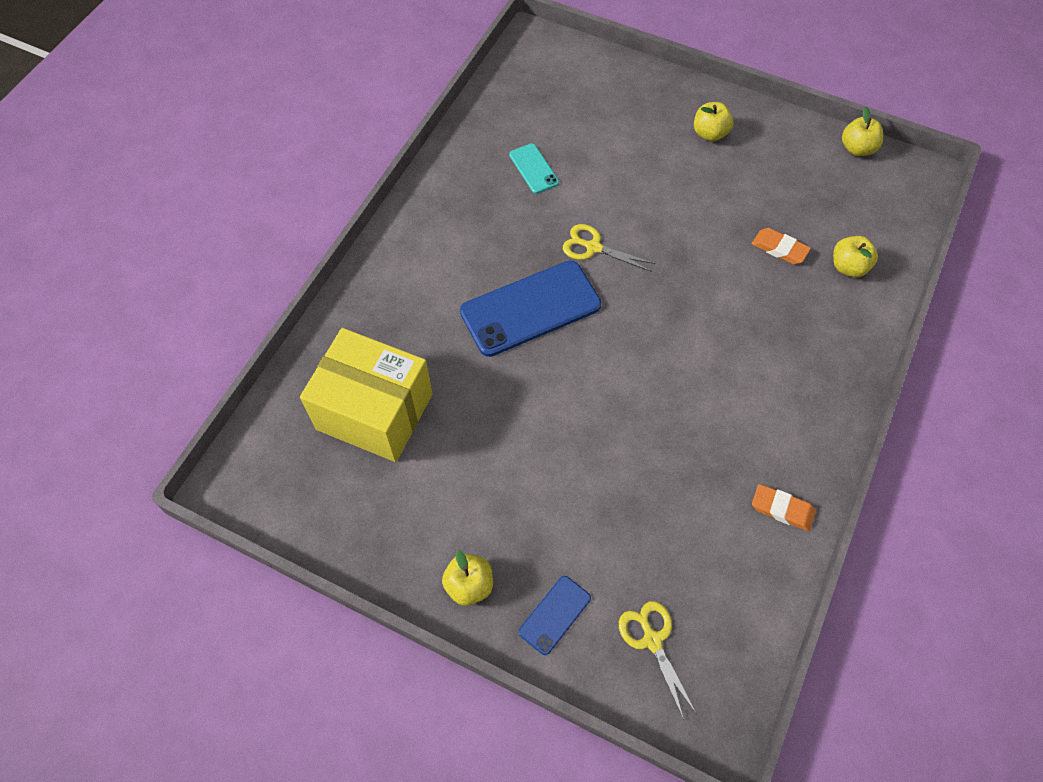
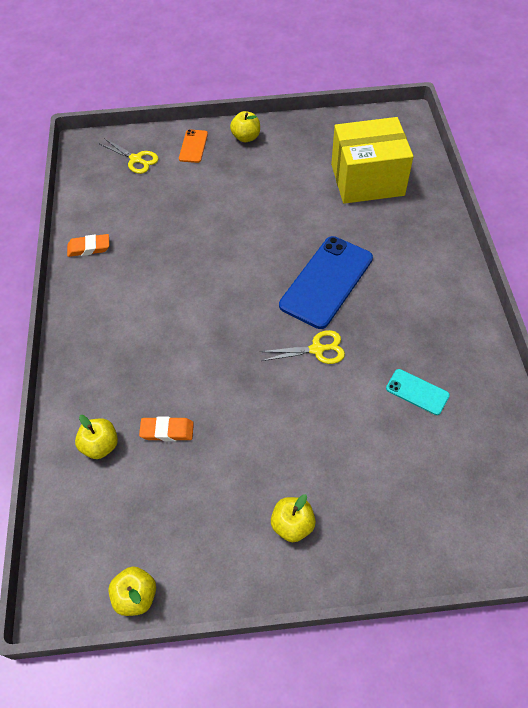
camera: 150 degrees right, 5 degrees down
blue phone [519,576,591,655] -> orange phone [179,129,208,163]

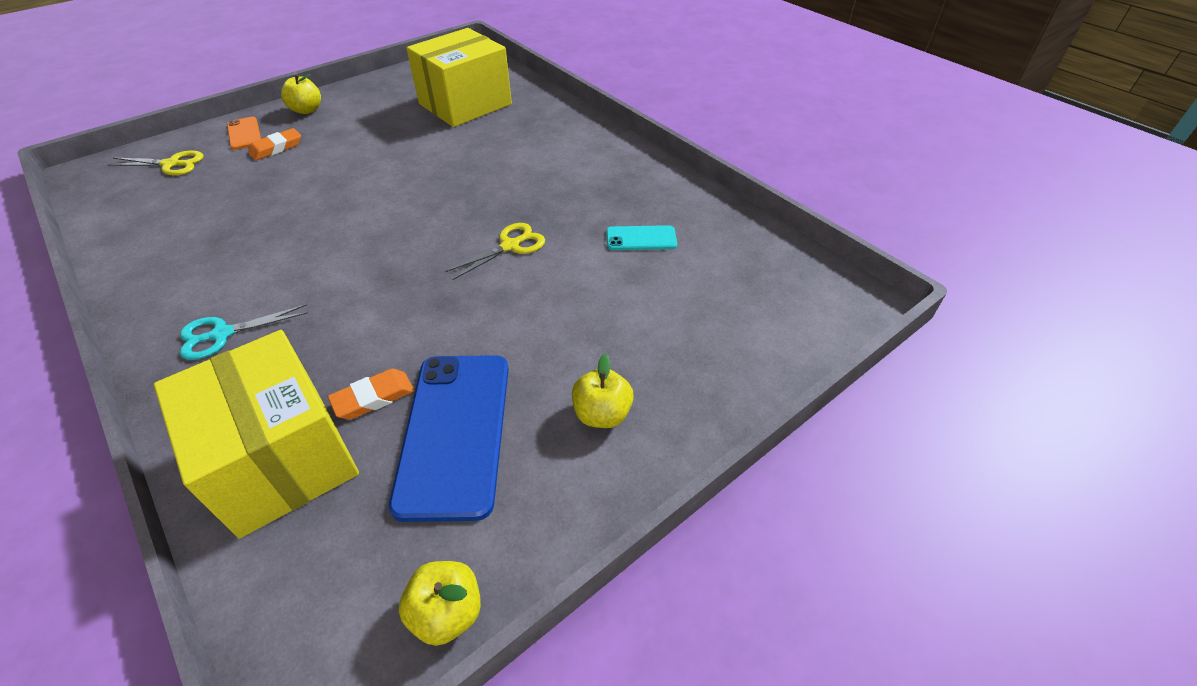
camera: 35 degrees left, 10 degrees down
orange eraser [67,234,109,257] -> orange eraser moved to [248,128,301,160]
yellow apple [75,415,118,459] -> yellow box [154,330,359,538]
blue phone [279,236,373,329] -> blue phone moved to [389,355,509,522]
none -> turquoise scissors [180,304,308,360]

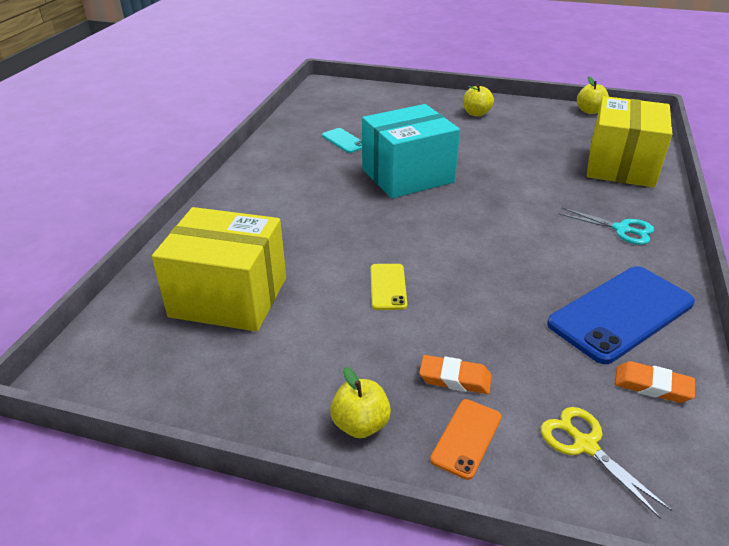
camera: 125 degrees left, 10 degrees down
orange eraser [328,369,414,420] -> orange eraser moved to [615,361,695,403]
blue phone [389,355,509,522] -> blue phone moved to [547,266,695,364]
yellow scissors [445,223,545,280] -> turquoise box [362,104,460,198]
none -> yellow phone [371,264,407,310]

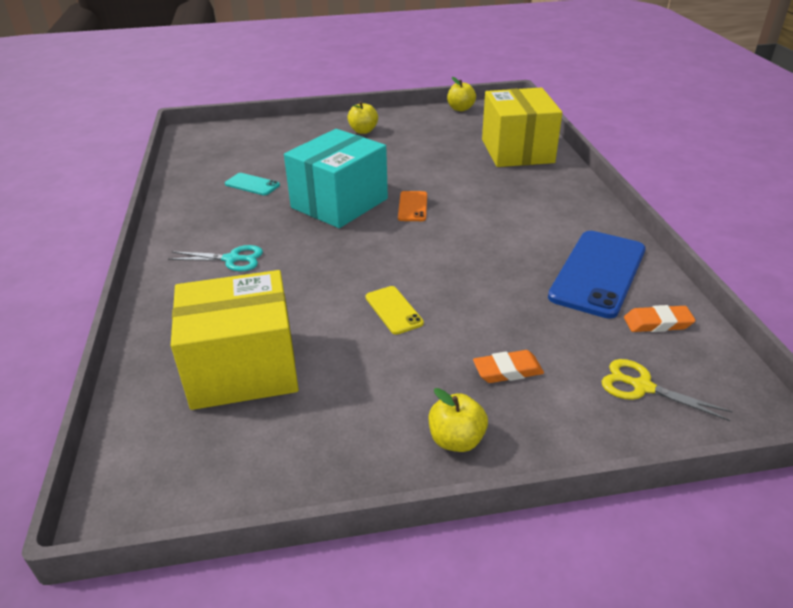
camera: 25 degrees left, 0 degrees up
orange phone [430,399,502,480] -> orange phone moved to [398,191,427,221]
turquoise scissors [559,208,654,245] -> turquoise scissors moved to [168,245,263,271]

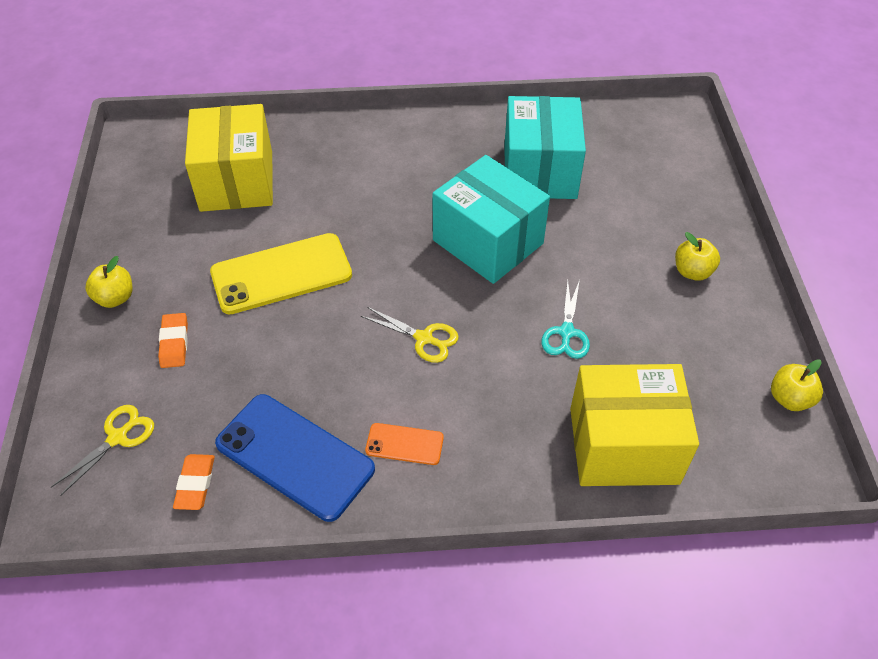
camera: 95 degrees right, 15 degrees up
turquoise scissors [168,245,263,271] -> turquoise scissors moved to [541,280,590,359]
turquoise phone [225,173,280,195] -> turquoise box [504,96,586,199]
yellow phone [365,286,424,335] -> yellow phone [210,233,352,315], size x2.05
orange phone [398,191,427,221] -> orange phone moved to [365,423,444,465]
none -> yellow scissors [361,307,459,363]

